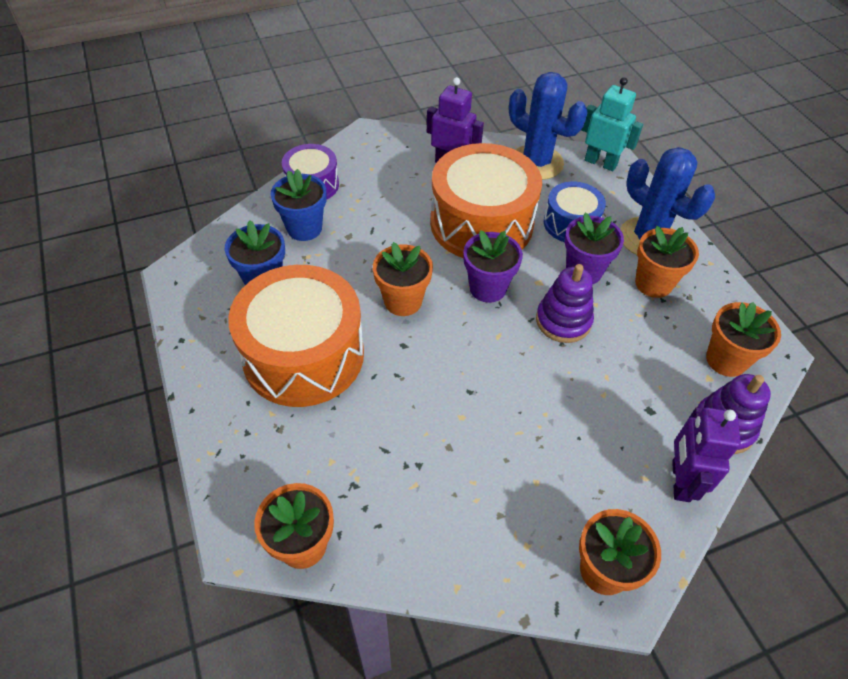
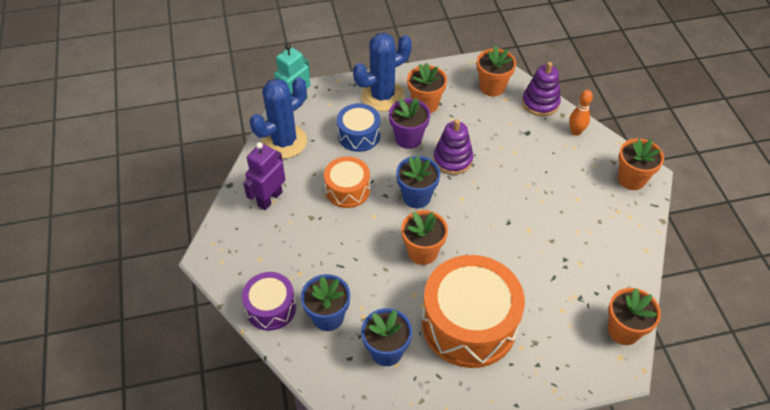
camera: 80 degrees left, 0 degrees up
orange drum [430,143,542,258] -> orange drum [324,156,370,208], size x0.54
purple flower pot [463,230,523,303] -> blue flower pot [396,156,440,208]
purple robot [672,407,741,502] -> orange bowling pin [569,90,593,136]

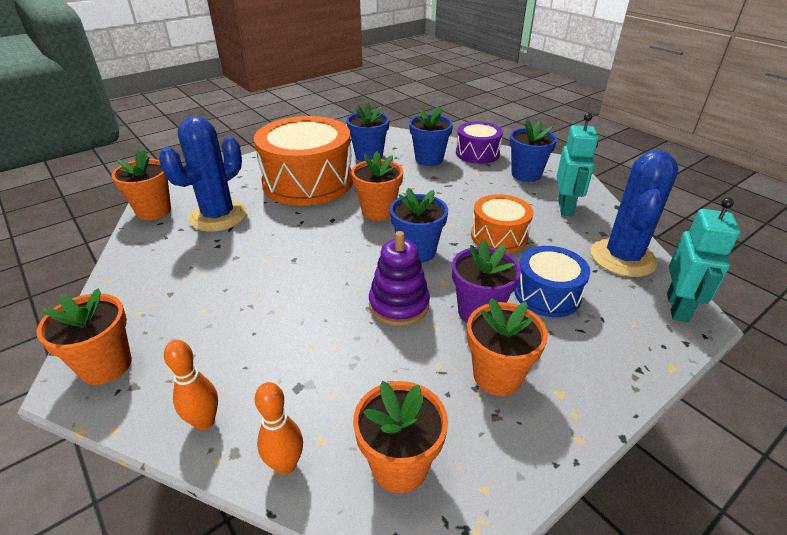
camera: 155 degrees right, 15 degrees down
purple robot [243,142,286,210] -> turquoise robot [557,113,598,216]
blue cactus [353,33,412,111] -> blue cactus moved to [159,116,247,232]
purple stacking toy [522,62,561,116] -> orange bowling pin [255,382,303,475]
none -> blue flower pot [509,119,557,182]

